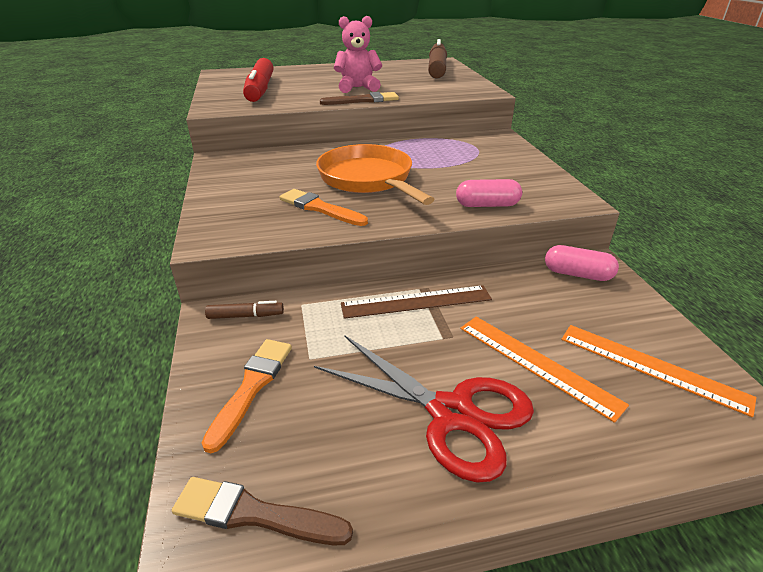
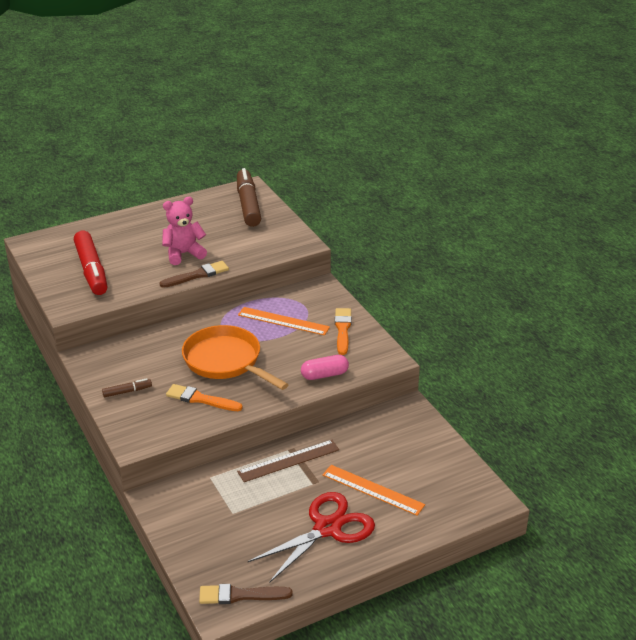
camera: 15 degrees left, 0 degrees up
orange brush [202,339,292,453] -> orange brush moved to [335,308,352,355]
brown marker [205,301,284,319] -> brown marker moved to [102,378,152,397]
red scissors [314,336,534,483] -> red scissors turned 60 degrees counterclockwise [248,492,375,583]
pink capsule [545,245,619,281] -> none
orange ruler [561,325,757,417] -> orange ruler moved to [238,307,330,335]

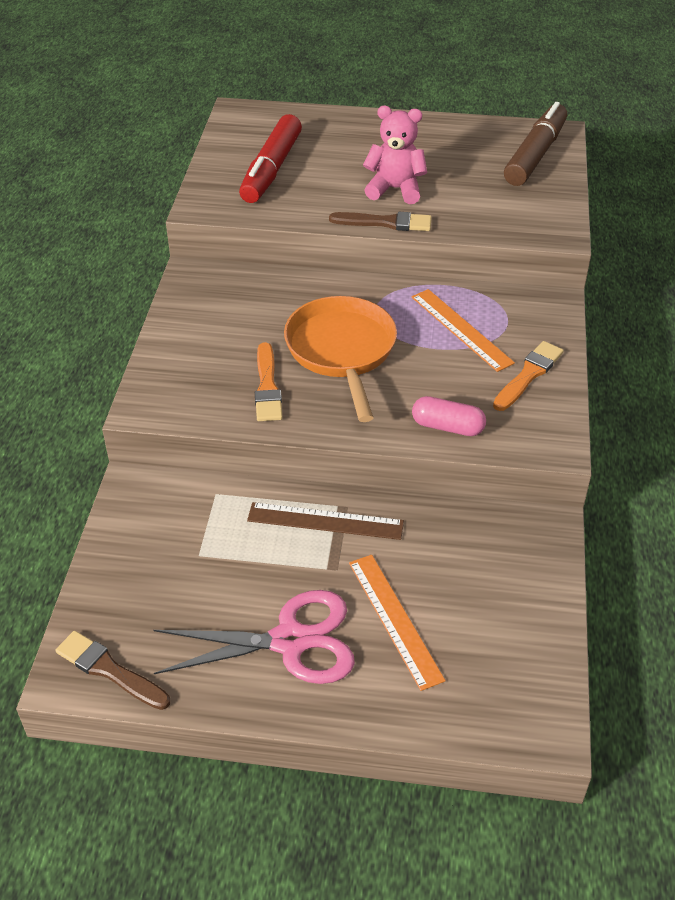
camera: 35 degrees right, 10 degrees up
brown marker [102,378,152,397] -> none
orange brush [166,384,243,411] -> orange brush turned 150 degrees counterclockwise [255,342,283,421]
red scissors [248,492,375,583] -> pink scissors [154,590,355,684]

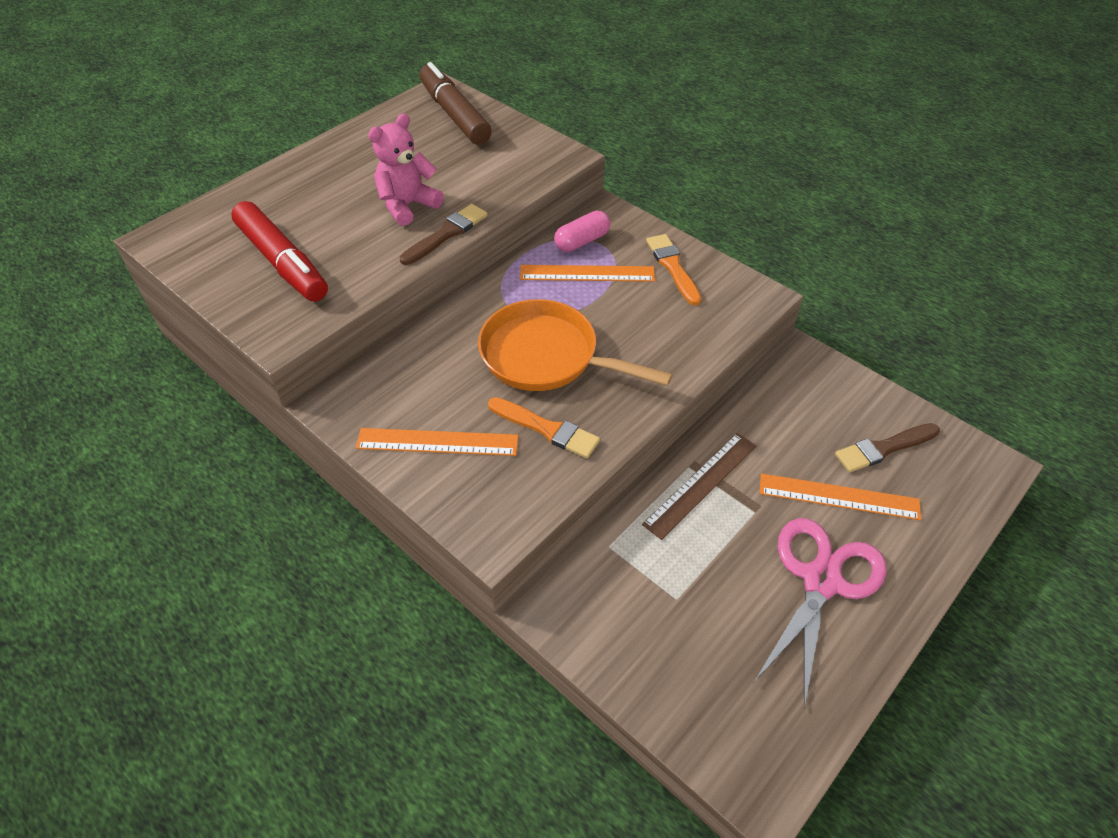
camera: 55 degrees left, 5 degrees up
brown brush [56,631,170,710] -> brown brush moved to [835,423,940,472]
pink capsule [412,396,486,436] -> pink capsule moved to [554,211,610,252]
none -> orange ruler [356,428,519,456]

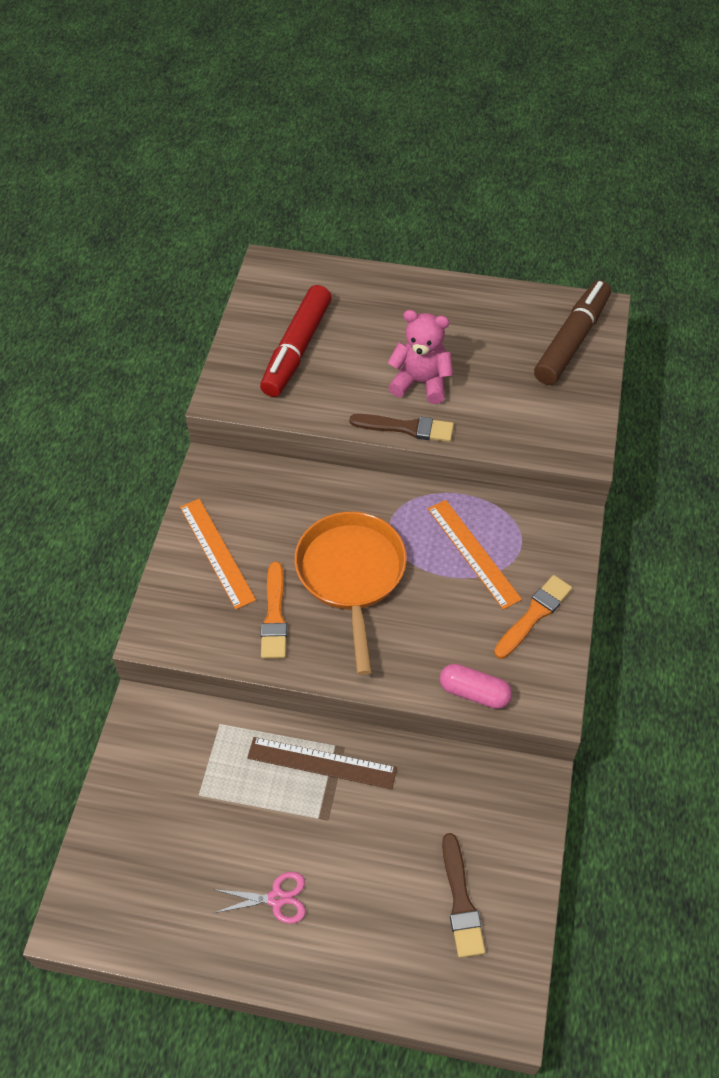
camera: 60 degrees right, 5 degrees up
pink capsule [554,211,610,252] -> pink capsule moved to [440,664,512,709]
pink scissors [754,518,887,709] -> pink scissors [214,872,306,924], size x0.50
orange ruler [760,473,921,520] -> none
brown brush [835,423,940,472] -> brown brush turned 135 degrees counterclockwise [442,833,485,958]

